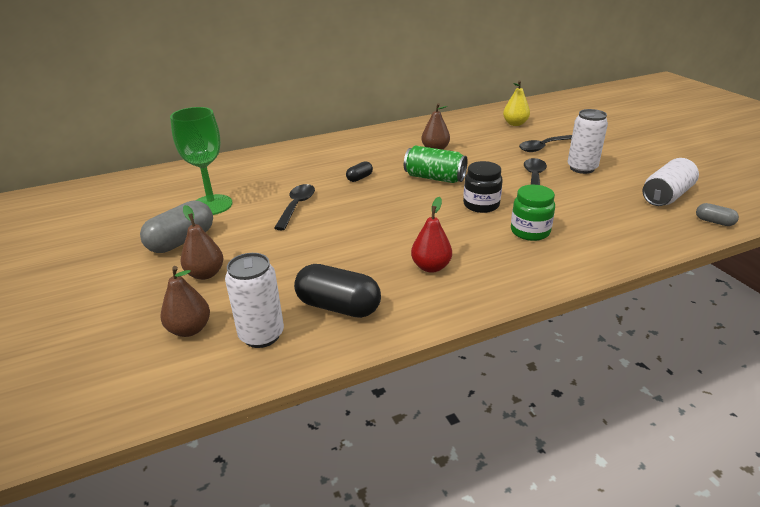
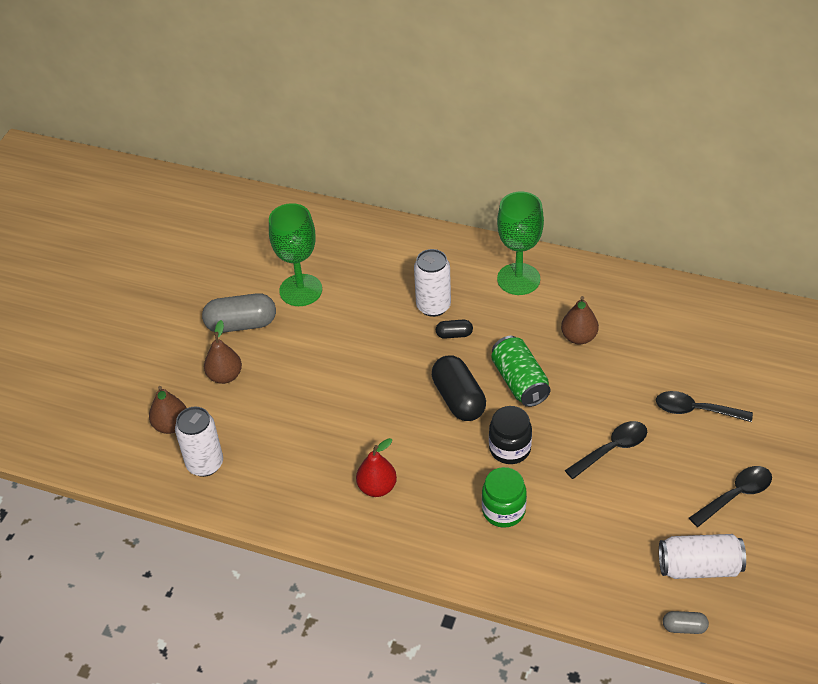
camera: 45 degrees right, 15 degrees up
black spoon [274,184,315,230] -> black spoon moved to [689,466,772,527]
black capsule [294,264,381,318] -> black capsule moved to [432,356,486,421]
yellow pear [503,81,530,126] -> none
white can [568,109,608,174] -> white can moved to [414,249,451,317]
grey capsule [696,203,739,226] -> grey capsule turned 75 degrees counterclockwise [663,611,709,634]
none -> green goblet [497,192,544,295]

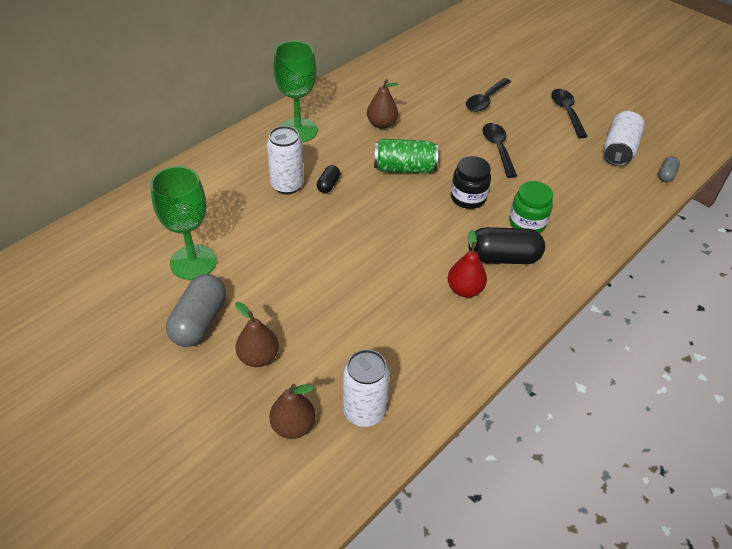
camera: 70 degrees left, 0 degrees up
black capsule [432,356,486,421] -> black capsule moved to [469,227,545,264]

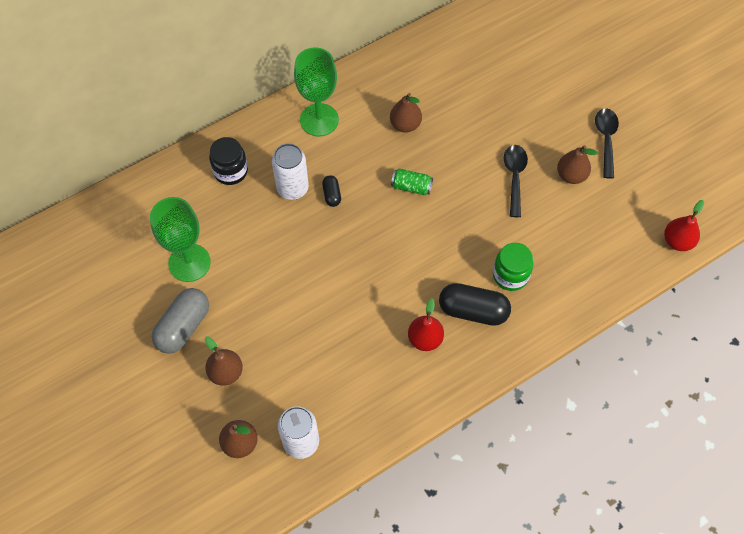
camera: 15 degrees right, 15 degrees up
black capsule [317,165,340,193] -> black capsule turned 45 degrees counterclockwise [322,175,341,207]
green can [374,139,438,174] -> green can [391,168,433,195], size x0.63
black jar [451,156,491,209] -> black jar moved to [209,137,248,185]
black spoon [466,78,511,112] -> none
white can [603,111,644,166] -> none
grey capsule [658,156,680,182] -> red pear [664,200,704,251]
none -> brown pear [557,145,598,184]

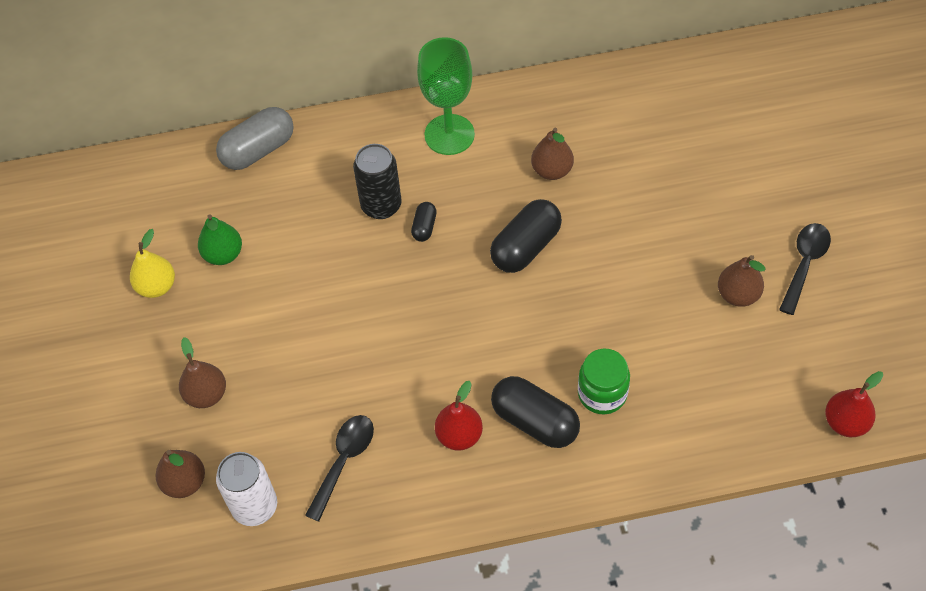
camera: 25 degrees right, 5 degrees down
green goblet [150,197,211,282] -> green pear [198,214,242,265]
grey capsule [152,288,209,354] -> grey capsule moved to [216,107,294,170]
black jar [209,137,248,185] -> none
white can [272,143,309,200] -> black can [353,144,402,219]
green can [391,168,433,195] -> black capsule [490,199,562,273]
black spoon [504,145,528,217] -> black spoon moved to [305,415,374,522]
none -> yellow pear [130,229,175,298]

